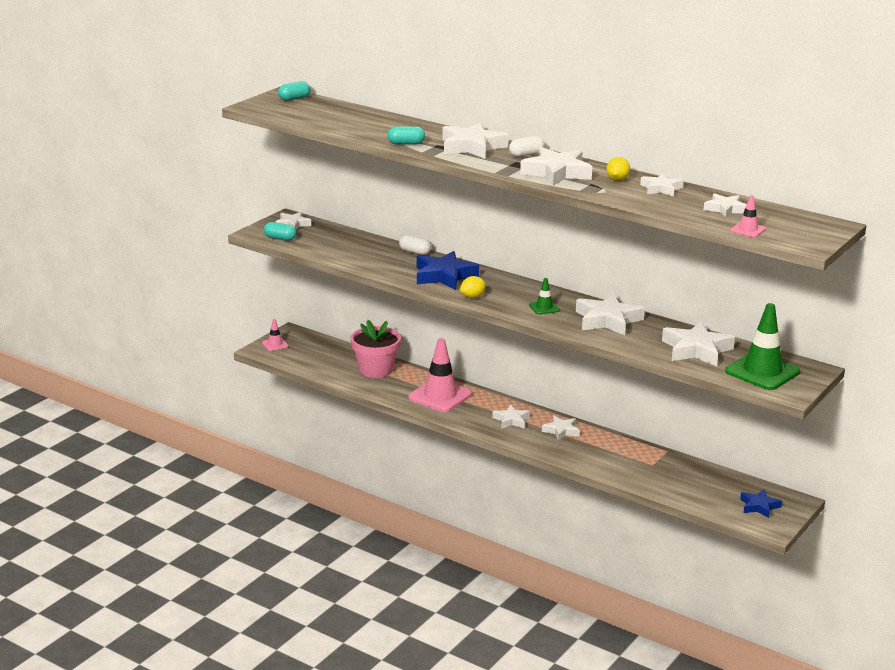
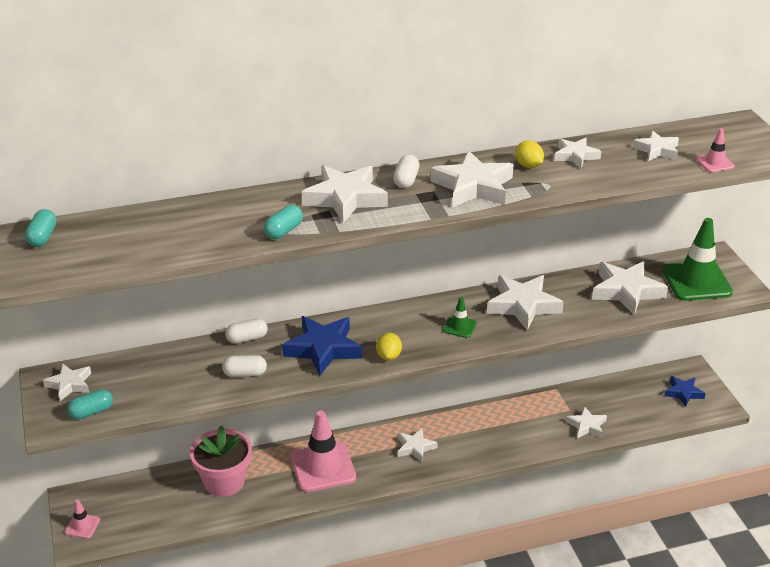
camera: 50 degrees left, 10 degrees up
white star [542,416,580,441] -> white star moved to [566,406,607,438]
none -> white capsule [222,355,267,377]

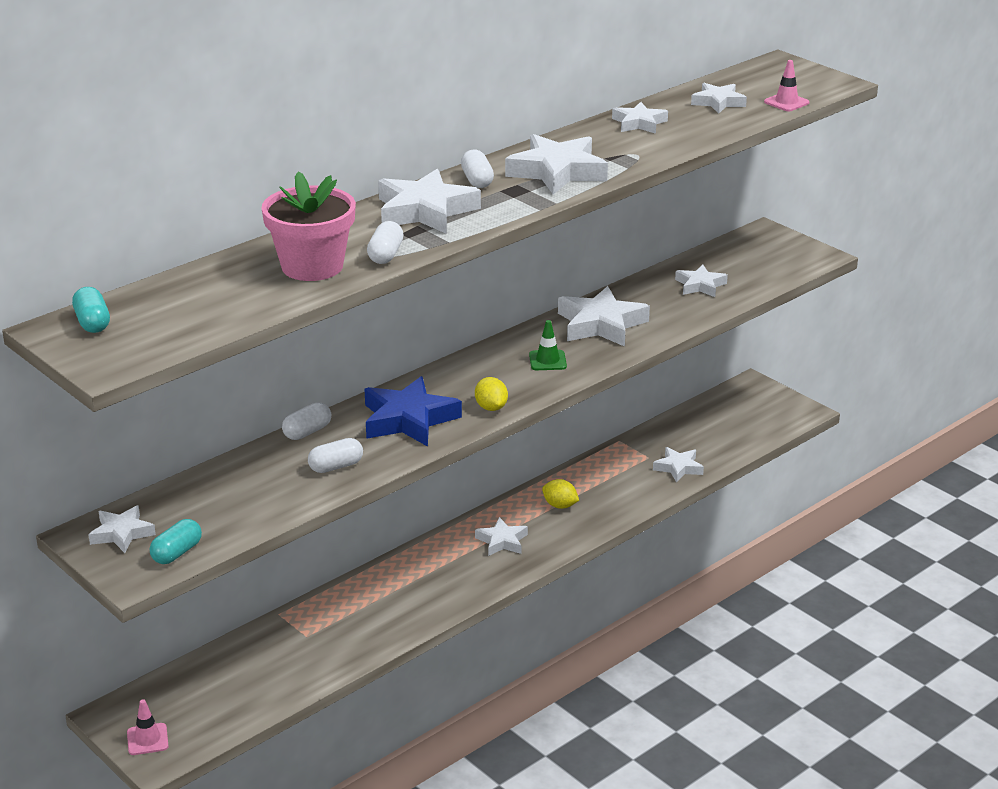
camera: 25 degrees left, 5 degrees down
pink flower pot [190,426,252,497] -> pink flower pot moved to [261,171,356,281]
turquoise capsule [264,205,303,239] -> white capsule [367,221,404,264]
pink traffic cone [291,410,356,492] -> none
yellow lemon [515,141,544,168] -> yellow lemon moved to [542,479,579,509]
white star [592,261,668,315] -> white star [675,264,728,297], size x0.58
green traffic cone [662,218,733,301] -> none
blue star [664,376,706,407] -> none

